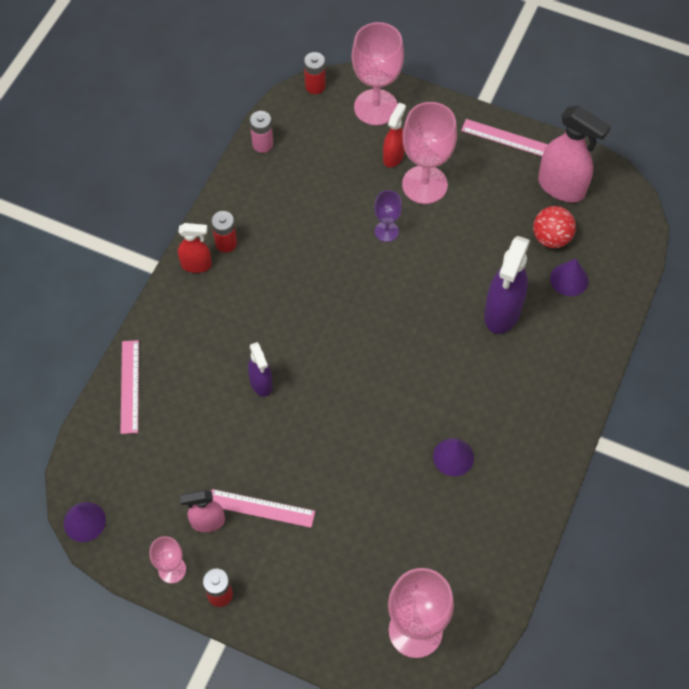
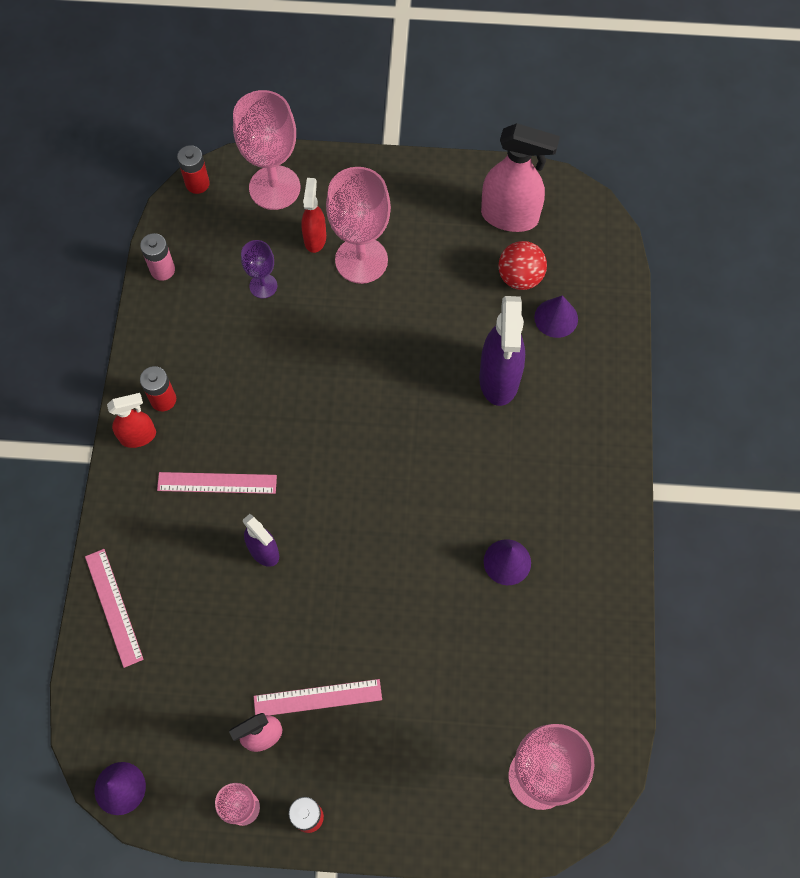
camera: 20 degrees left, 5 degrees up
purple goblet [374,190,402,242] -> purple goblet moved to [241,240,277,298]
pink ruler [461,119,548,156] -> pink ruler moved to [157,472,277,494]

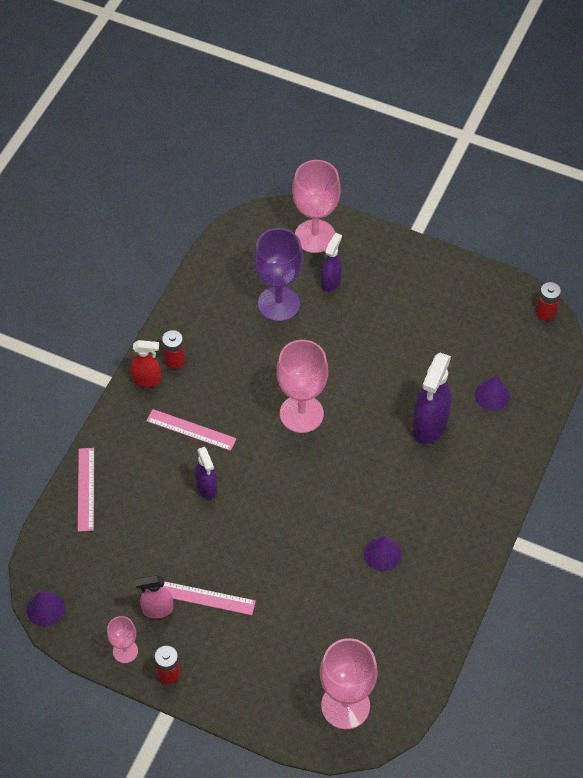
camera: 20 degrees right, 10 degrees down
pink battery [140,233,175,281] -> none
red battery [177,145,210,194] -> red battery moved to [536,282,561,321]
purple goblet [241,240,277,298] -> purple goblet [254,228,303,322], size x1.91
red spray bottle [301,178,326,253] -> purple spray bottle [321,233,342,292]
pink goblet [326,167,391,284] -> pink goblet moved to [277,340,328,433]
pink spray bottle [481,123,560,232] -> none
red ball [498,241,547,290] -> none

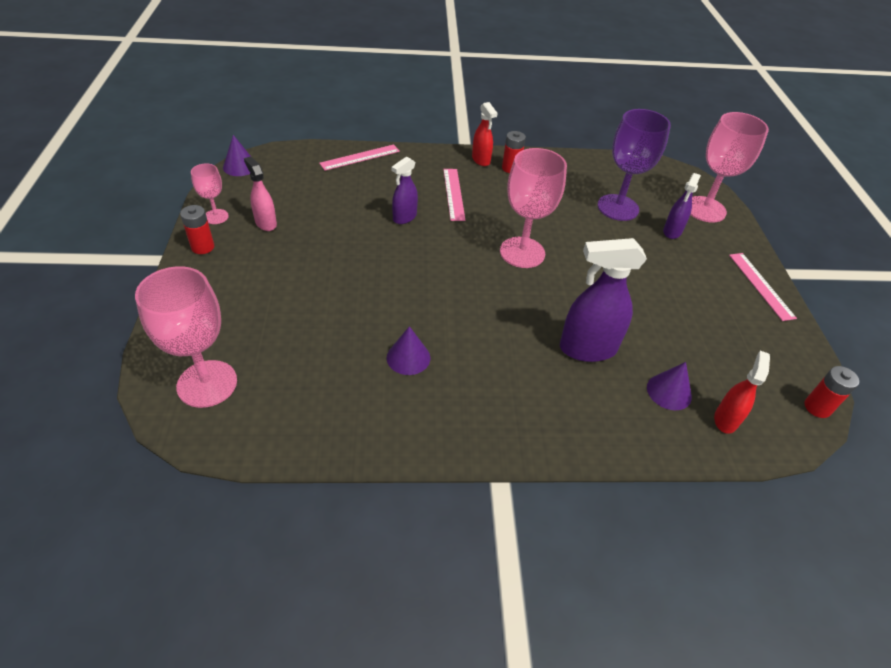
camera: 60 degrees right, 10 degrees down
pink ruler [163,581,256,615] -> pink ruler moved to [729,253,797,321]
purple spray bottle [321,233,342,292] -> purple spray bottle turned 120 degrees clockwise [663,173,701,239]
none -> red spray bottle [714,351,770,434]

